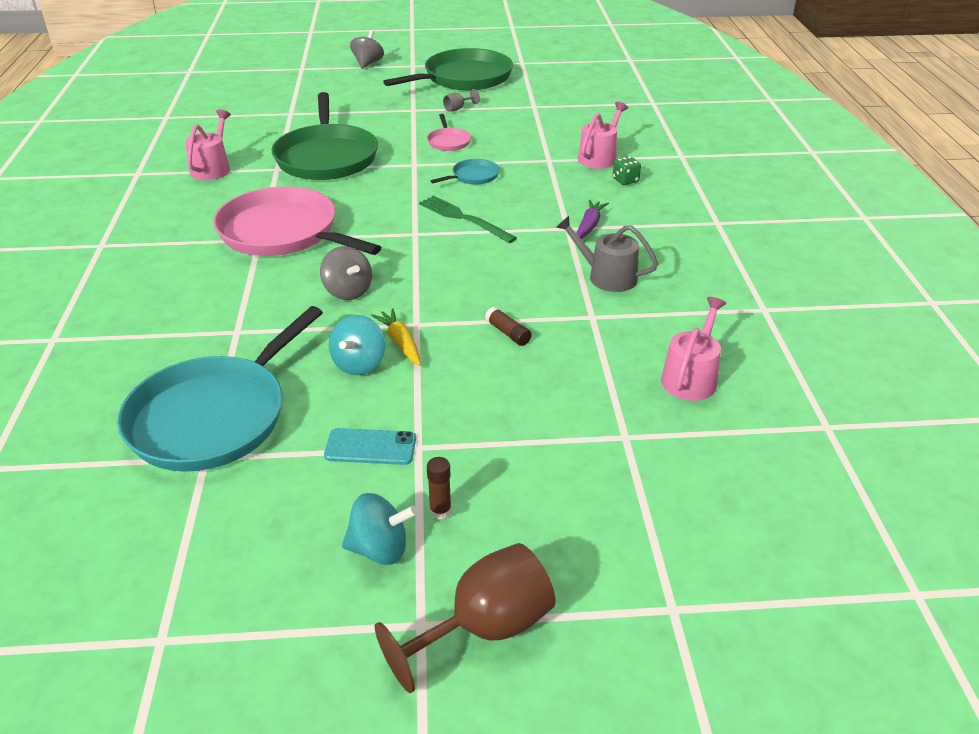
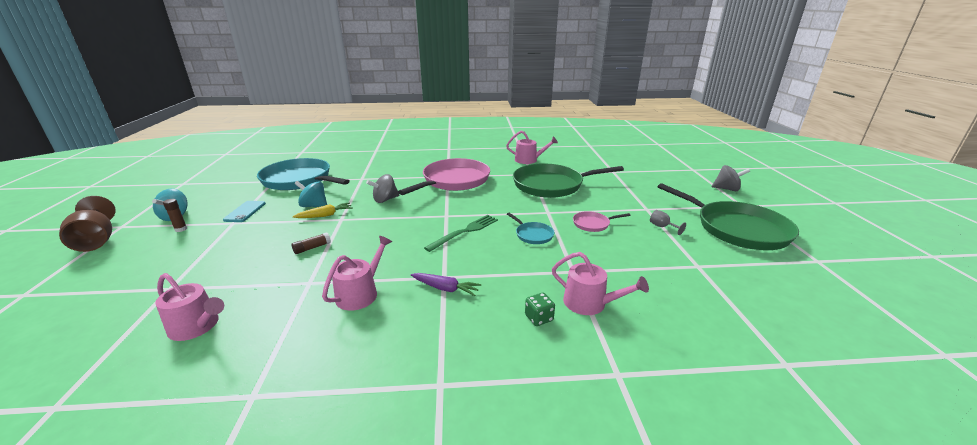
camera: 90 degrees right, 10 degrees down
grey watering can [556,216,658,292] -> pink watering can [322,236,392,311]

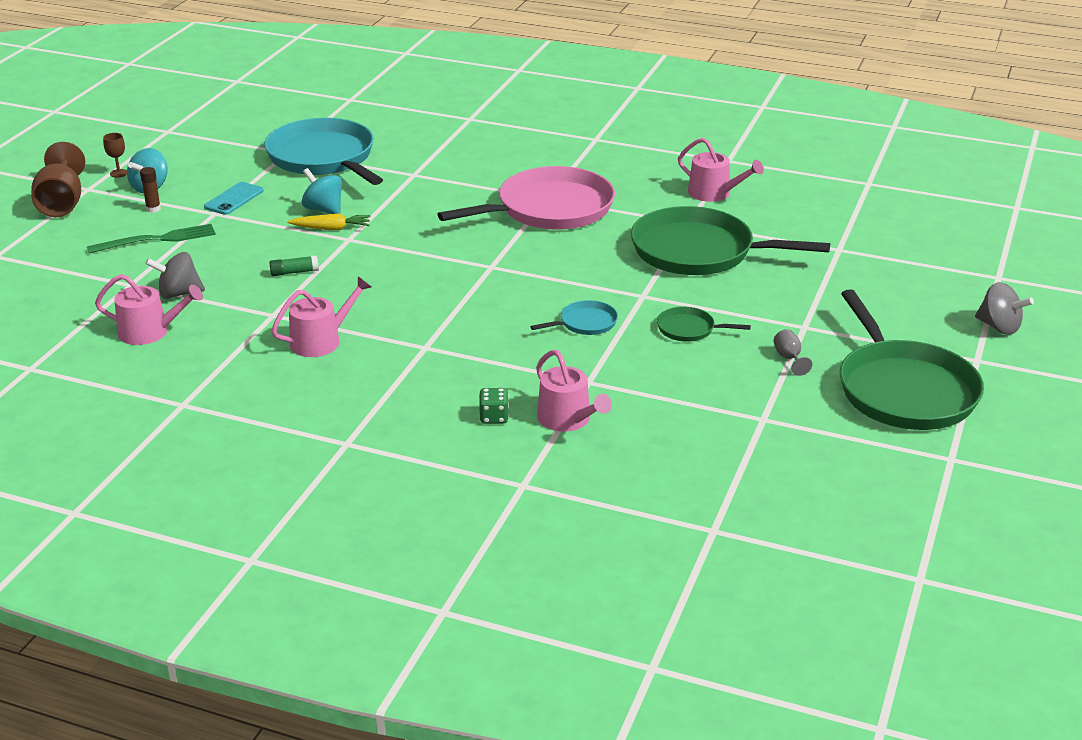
camera: 25 degrees right, 5 degrees up
pink watering can [155,273,224,341] -> pink watering can turned 45 degrees counterclockwise [95,274,203,345]
brown glue stick [292,232,331,254] -> green glue stick [269,255,319,276]
grey spinning top [366,174,399,203] -> grey spinning top moved to [145,252,205,299]
purple carrot [411,273,481,296] -> none
green fork [424,215,498,252] -> green fork moved to [87,224,216,254]
turquoise pan [507,213,555,244] -> turquoise pan turned 105 degrees counterclockwise [530,300,618,335]
pink pan [573,211,630,232] -> green pan [657,307,751,342]
none -> brown goblet [103,133,127,178]

